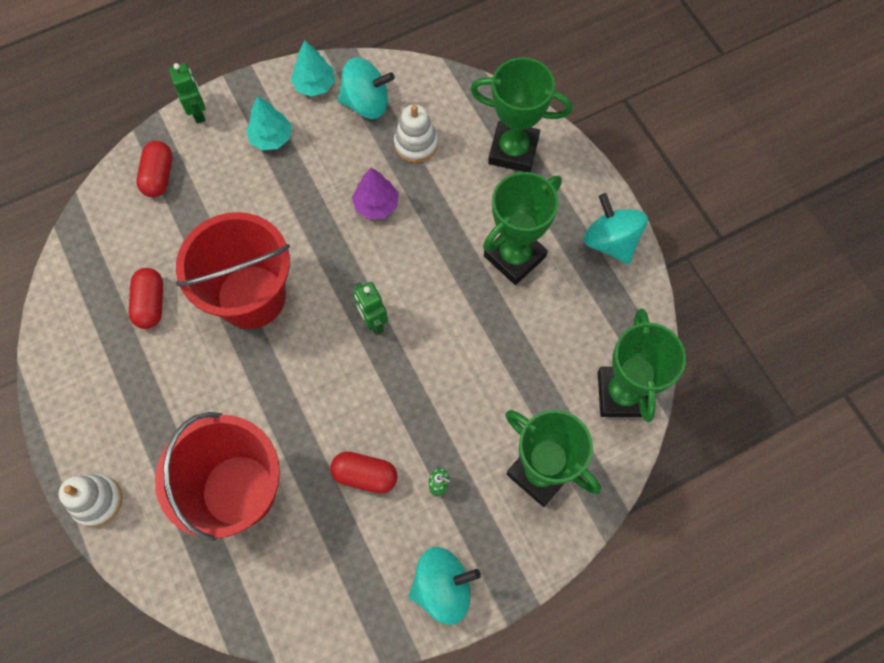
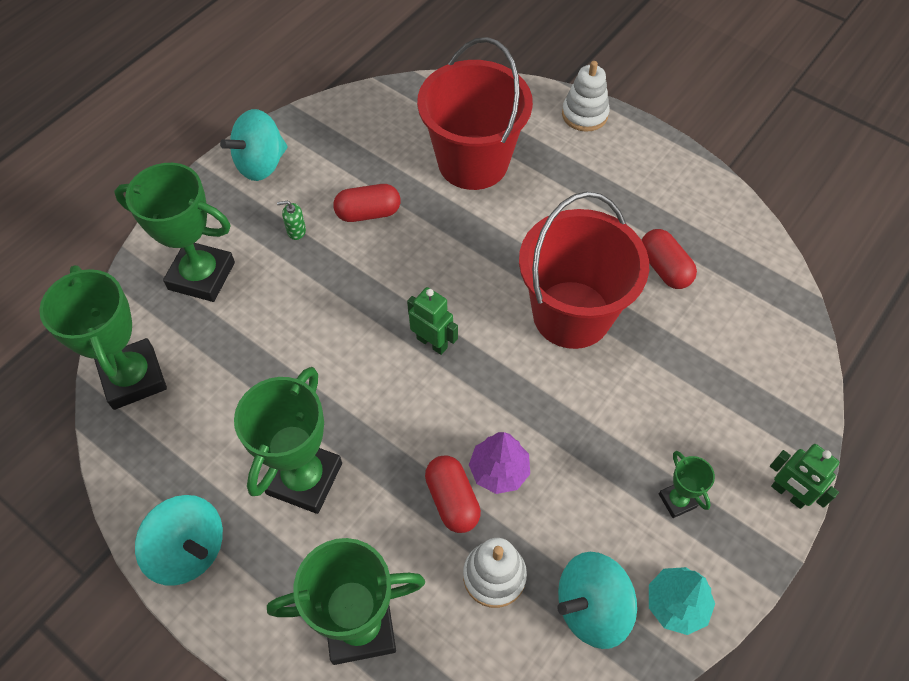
camera: 155 degrees right, 10 degrees down
red capsule [136,141,172,197] -> red capsule moved to [425,455,481,533]
turquoise tree [246,96,292,150] -> green trophy [659,451,715,518]

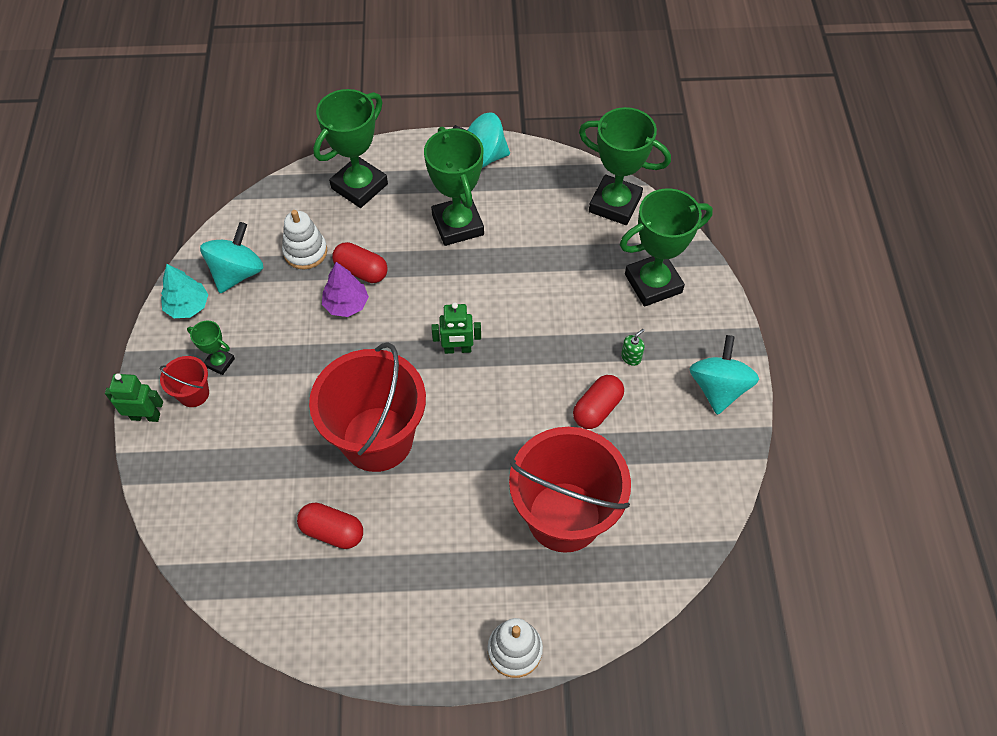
camera: 140 degrees right, 0 degrees up
none -> red bucket [160,356,209,407]

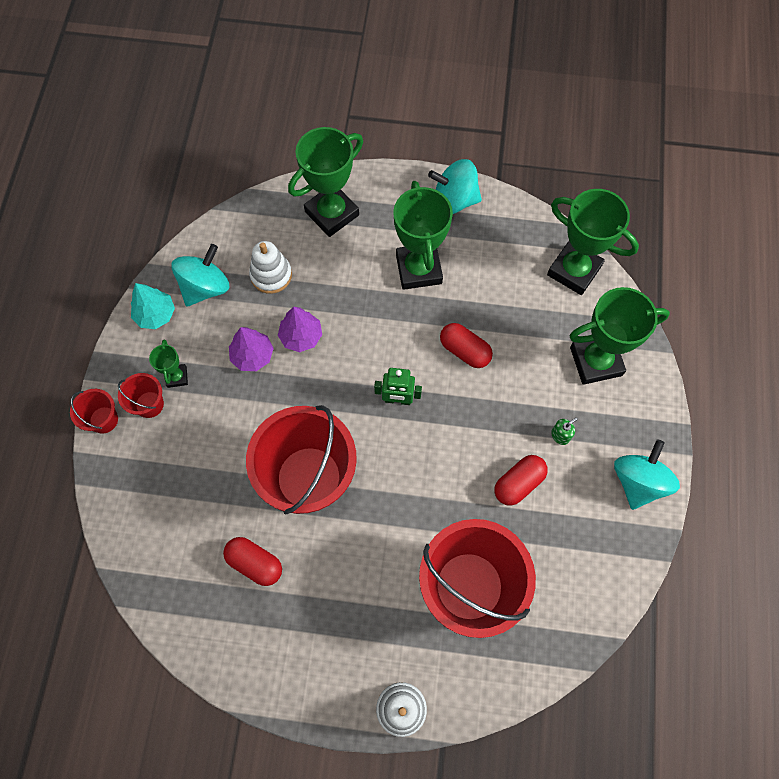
camera: 10 degrees right, 10 degrees up
green robot [105,373,163,422] -> red bucket [70,389,118,434]
green trophy [187,320,235,375] -> green trophy turned 45 degrees clockwise [149,339,188,388]
red capsule [332,242,388,283] -> red capsule moved to [440,323,493,368]
none -> purple tree [229,327,274,371]

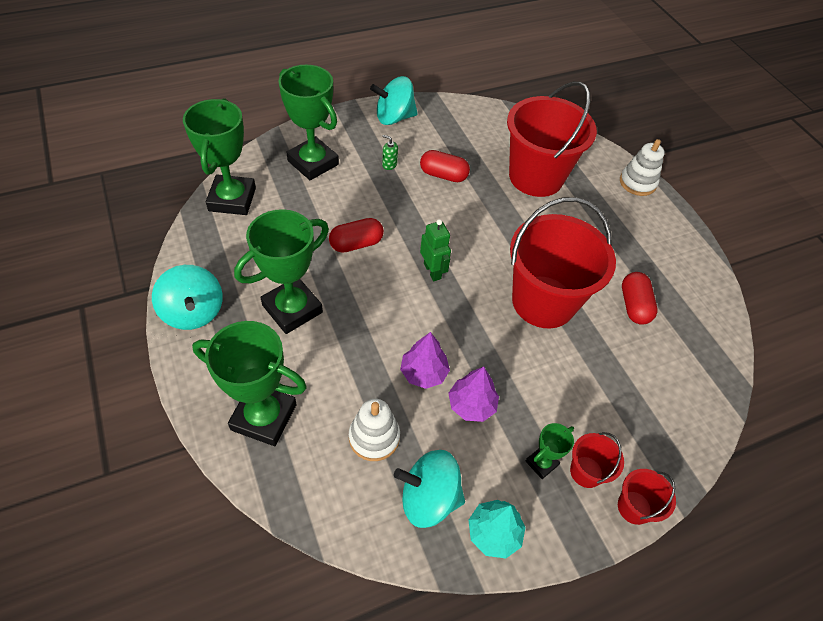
camera: 125 degrees left, 15 degrees down
red capsule [440,323,493,368] -> red capsule turned 60 degrees clockwise [329,218,384,253]

